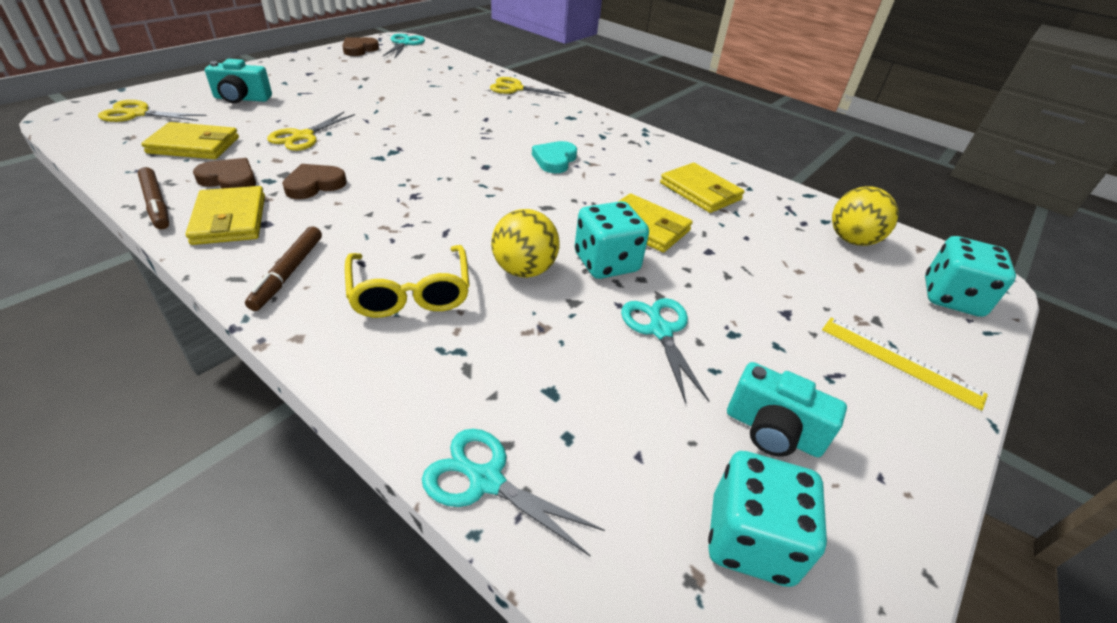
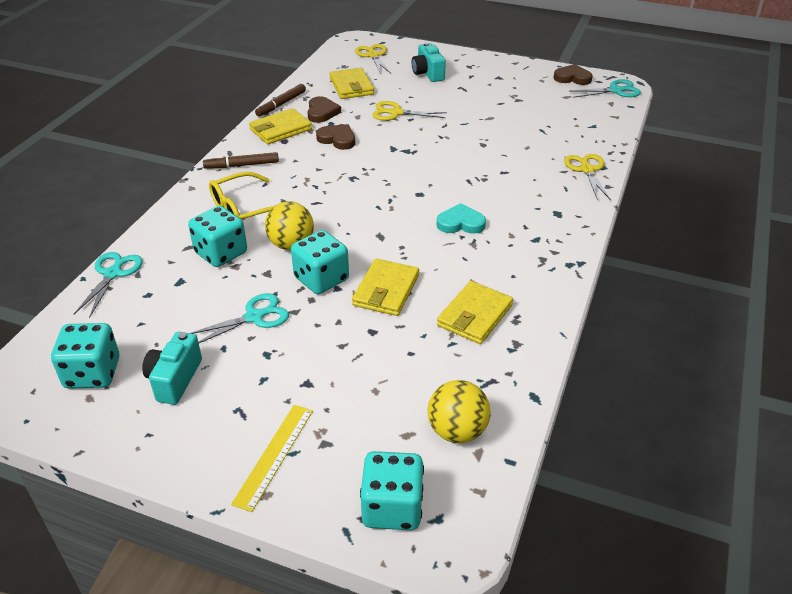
camera: 75 degrees right, 0 degrees up
none -> turquoise dice [188,206,247,267]

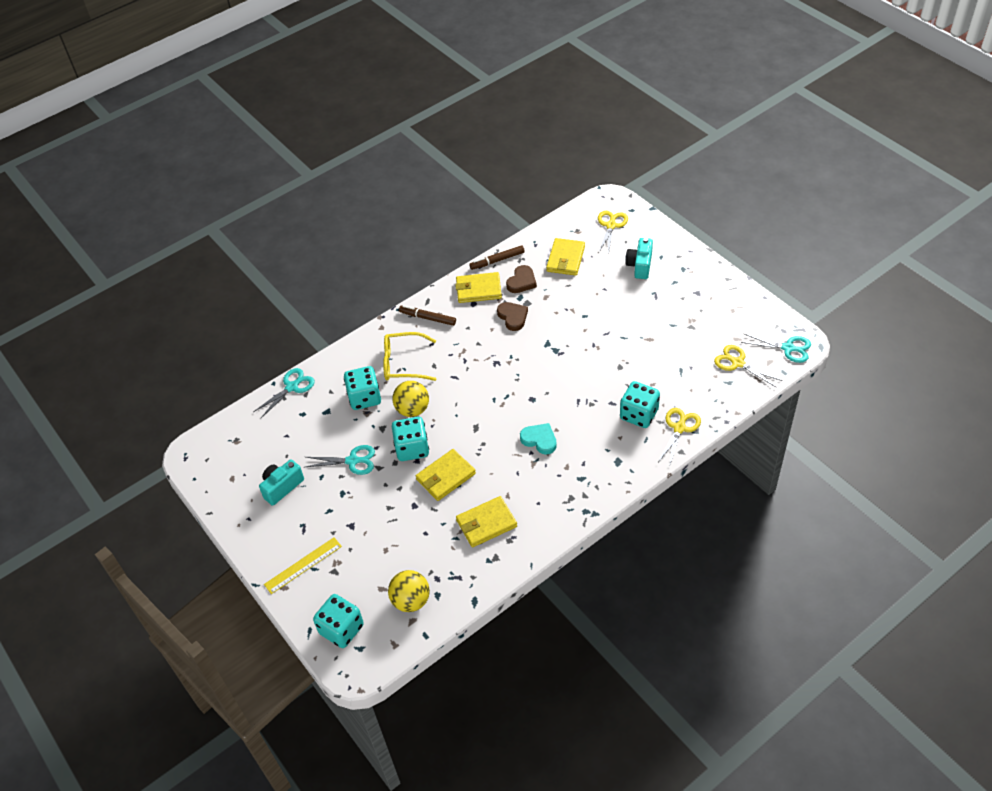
camera: 35 degrees right, 10 degrees up
turquoise dice [51,323,119,389] -> turquoise dice moved to [620,381,660,428]
yellow scissors [373,101,447,121] -> yellow scissors moved to [714,345,782,387]
brown heart [553,64,593,85] -> none

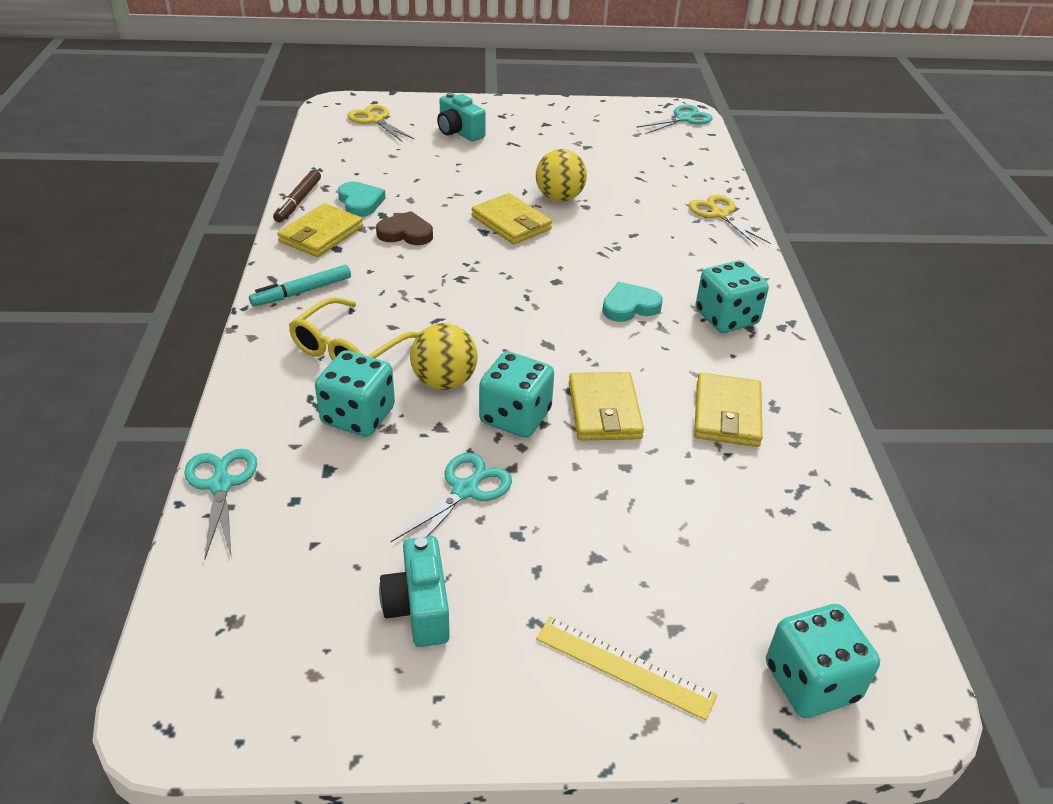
camera: 60 degrees left, 10 degrees down
yellow ruler [264,537,342,594] -> yellow ruler turned 60 degrees counterclockwise [536,617,717,720]
yellow ball [388,570,430,612] -> yellow ball moved to [536,149,587,202]
brown marker [399,305,456,326] -> turquoise marker [249,265,351,306]
brown heart [506,265,537,293] -> turquoise heart [338,182,386,217]
yellow wallet [546,238,585,276] -> yellow wallet moved to [472,193,552,245]
turquoise dice [620,381,660,428] -> turquoise dice moved to [695,260,769,333]
yellow scissors [714,345,782,387] -> none

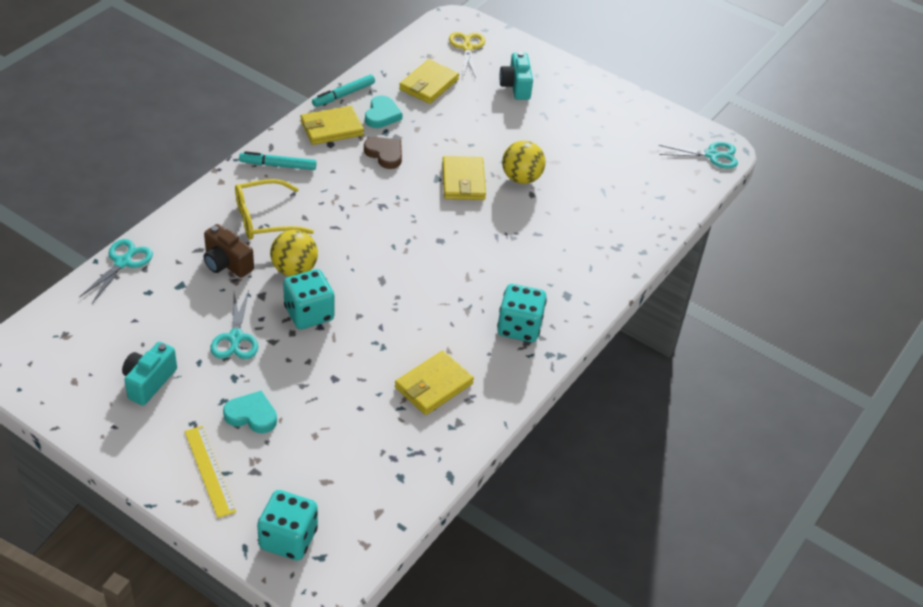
camera: 35 degrees right, 5 degrees up
brown marker [273,170,321,223] -> turquoise marker [312,75,375,107]
turquoise dice [315,351,395,437] -> brown camera [203,224,254,278]
turquoise scissors [391,453,512,542] -> turquoise scissors turned 105 degrees clockwise [210,290,258,359]
yellow wallet [569,372,644,441] -> yellow wallet moved to [399,59,459,104]
turquoise heart [602,282,663,322] -> turquoise heart moved to [223,391,277,433]
yellow scissors [689,195,771,247] -> none

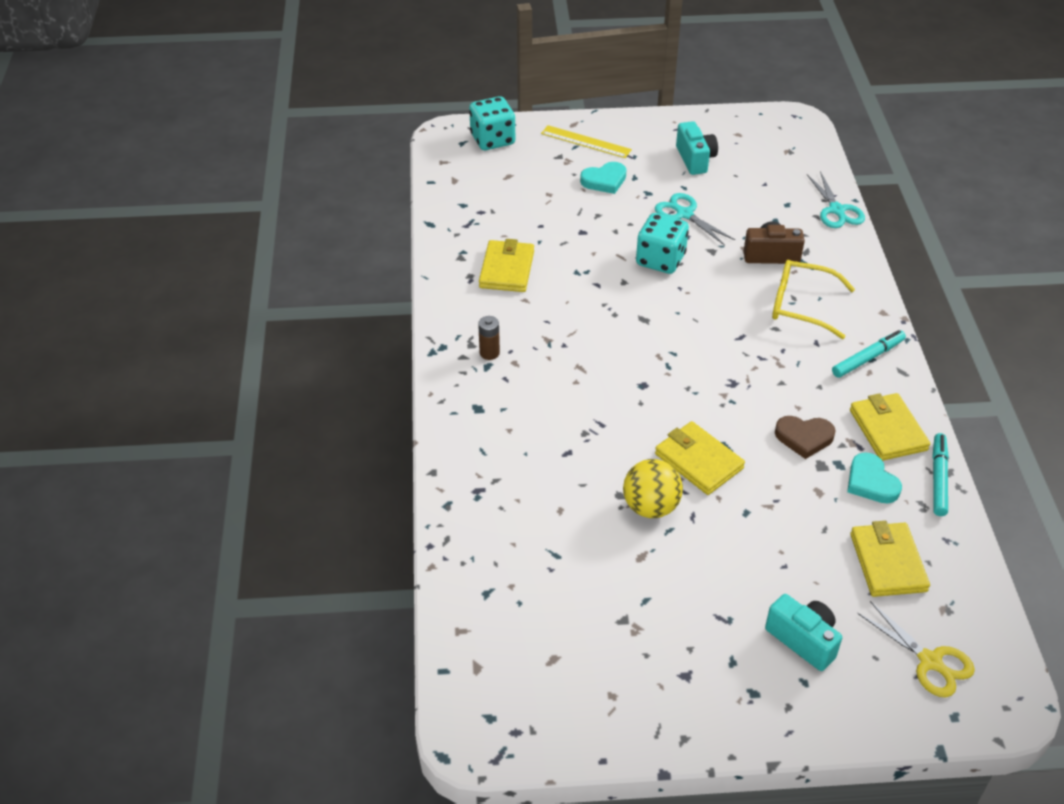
camera: 145 degrees right, 0 degrees up
yellow glasses [235,179,314,240] -> yellow glasses turned 105 degrees counterclockwise [772,260,855,339]
yellow ball [270,230,318,276] -> none
yellow wallet [301,106,364,145] -> yellow wallet turned 45 degrees counterclockwise [850,393,930,461]
turquoise dice [497,284,547,342] -> brown battery [478,316,500,360]
turquoise scissors [659,142,738,169] -> none

